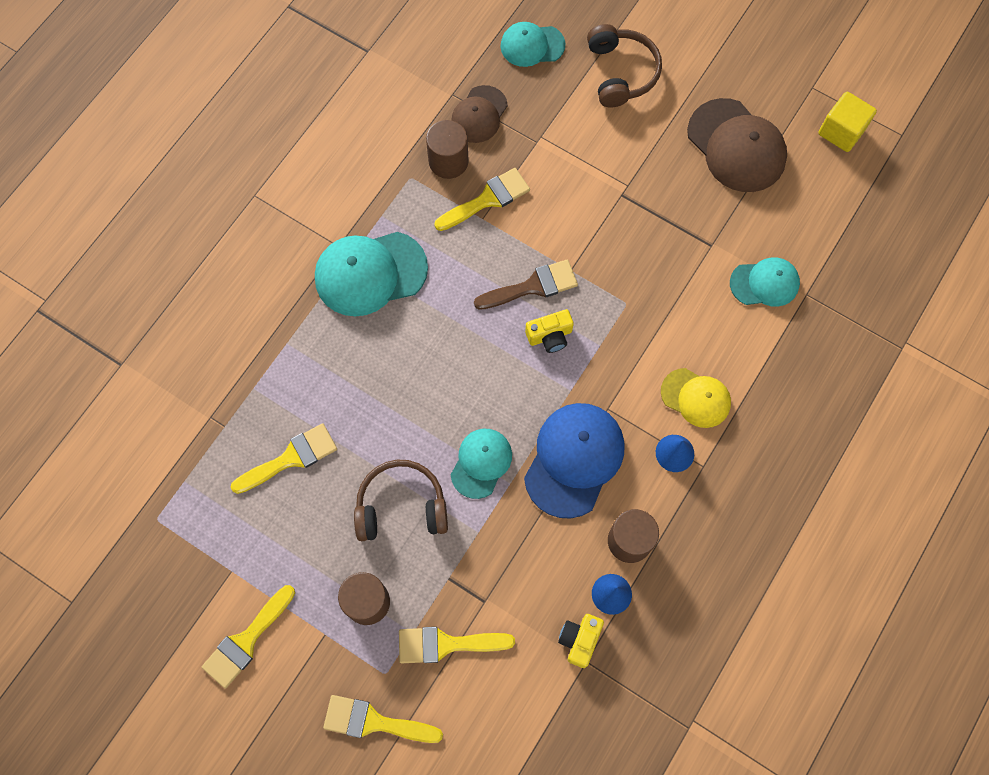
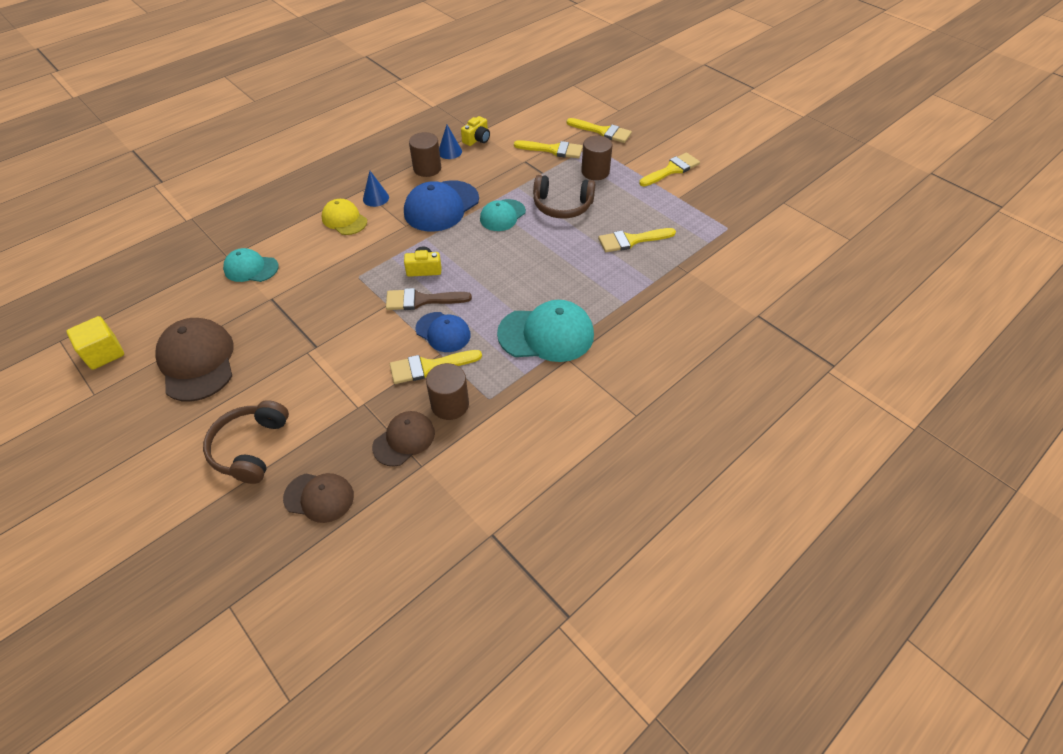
camera: 165 degrees left, 20 degrees down
turquoise cap [500,22,565,67] -> brown cap [283,473,354,523]
none -> blue cap [415,312,471,352]

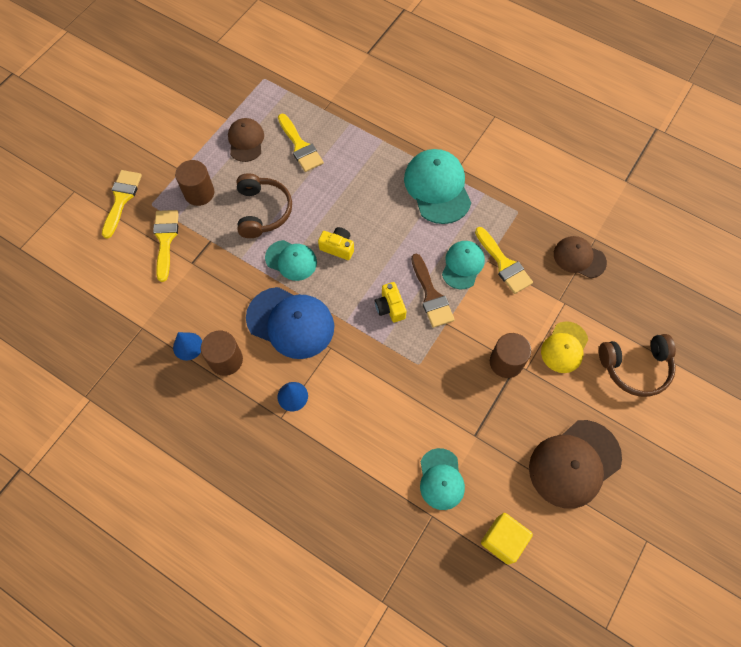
camera: 105 degrees left, 15 degrees up
yellow cube [66,316,124,370] -> yellow cube moved to [481,513,533,564]
brown cap [283,473,354,523] -> brown cap moved to [228,118,264,162]
yellow cap [322,199,367,235] -> yellow cap moved to [541,321,588,373]
blue cap [415,312,471,352] -> turquoise cap [442,241,485,289]
brown cylinder [426,363,469,420] -> brown cylinder moved to [490,333,531,378]
yellow camera [461,116,490,146] -> yellow camera moved to [318,227,354,260]
yellow brush [639,153,700,187] -> none

